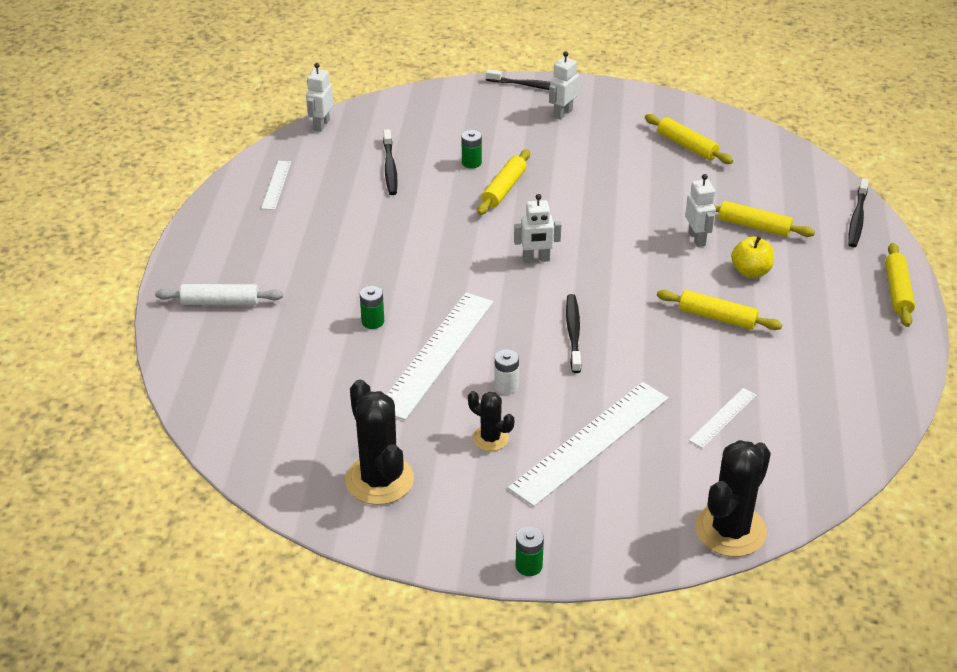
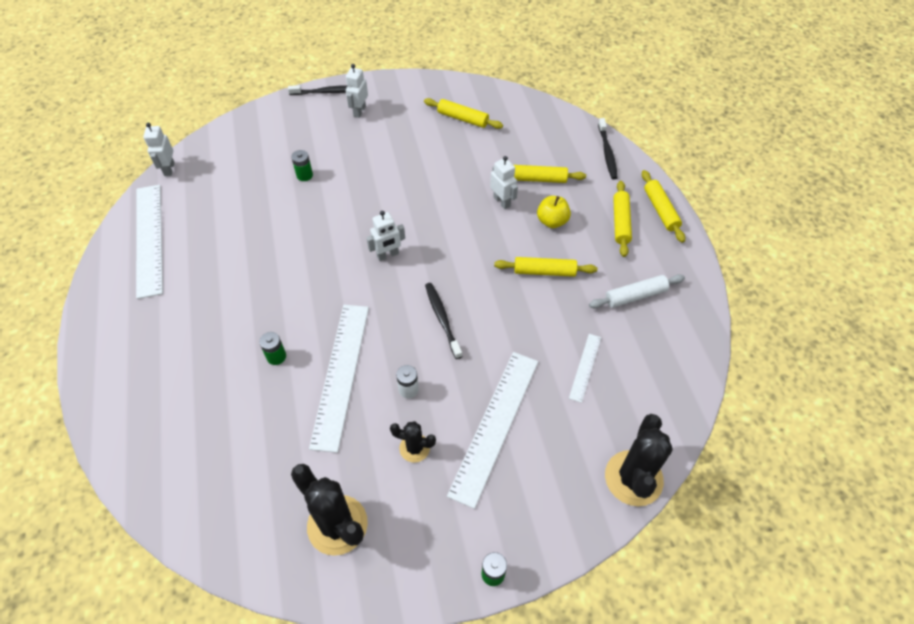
camera: 20 degrees left, 15 degrees up
white rolling pin [155,284,283,305] -> white rolling pin moved to [589,274,685,309]
white ruler [261,161,291,210] -> white ruler [136,185,163,299], size x2.07
black toothbrush [383,129,398,195] -> none
yellow rolling pin [478,149,530,215] -> yellow rolling pin moved to [613,181,632,257]

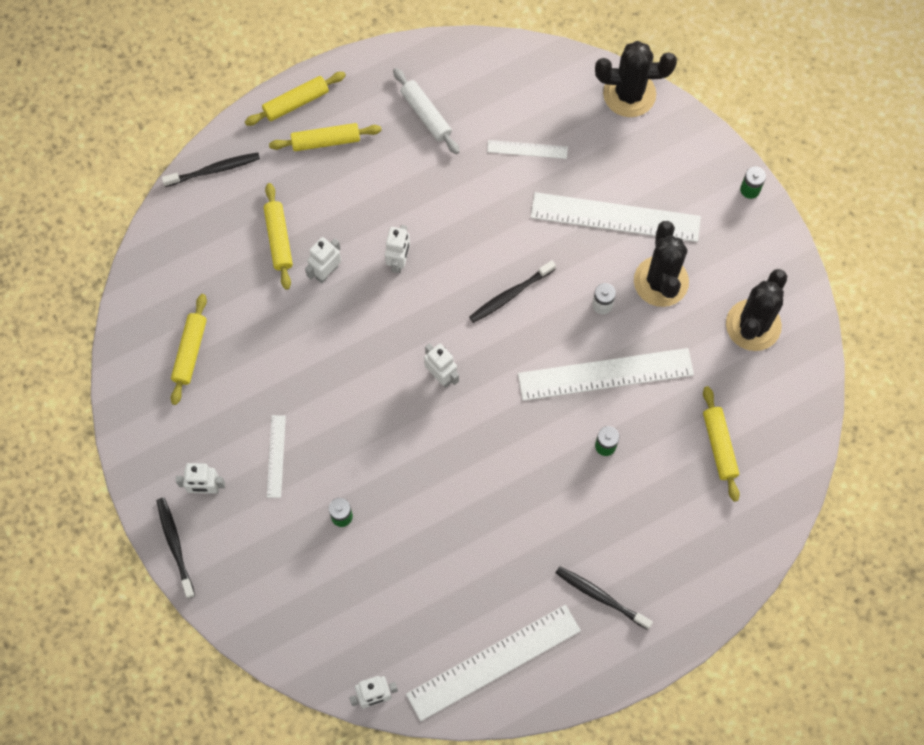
camera: 105 degrees left, 15 degrees up
black cactus [390,421,436,463] -> black cactus [634,221,689,307], size x1.84
yellow rolling pin [494,257,597,277] -> yellow rolling pin moved to [703,386,740,502]
yellow apple [537,196,571,228] -> none
none -> white ruler [267,415,286,498]
none -> white robot [385,225,410,273]
none -> black toothbrush [556,566,653,630]

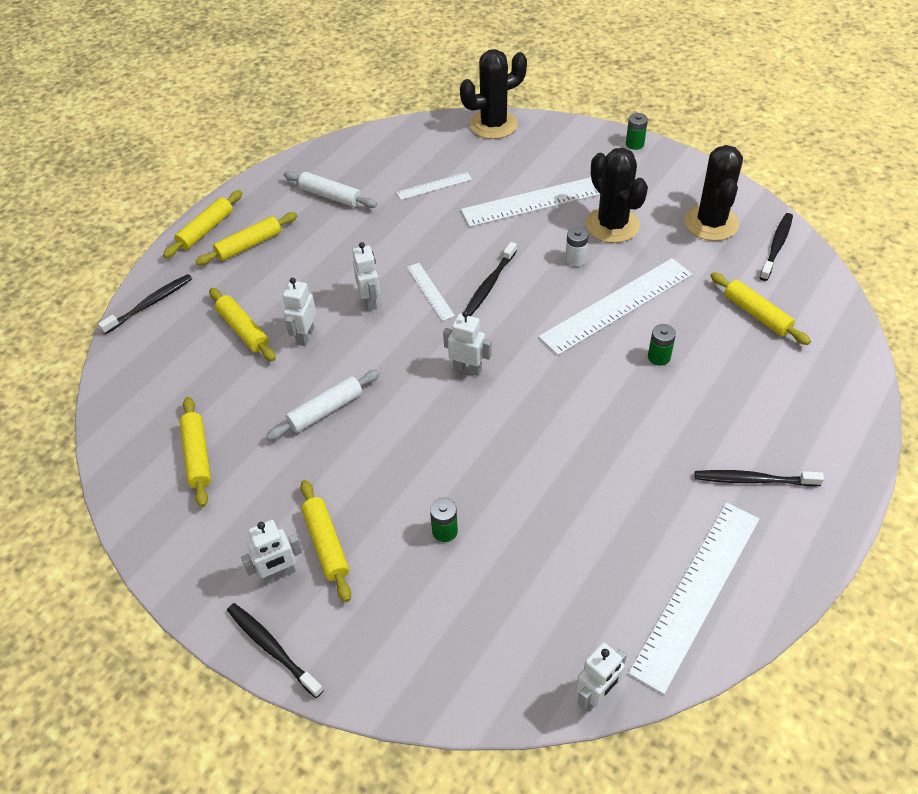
camera: 25 degrees left, 20 degrees down
white ruler [267,415,286,498] -> white ruler moved to [407,263,455,321]
none -> white rolling pin [266,370,380,440]
none -> yellow rolling pin [300,480,351,602]
none -> black toothbrush [760,213,793,281]

